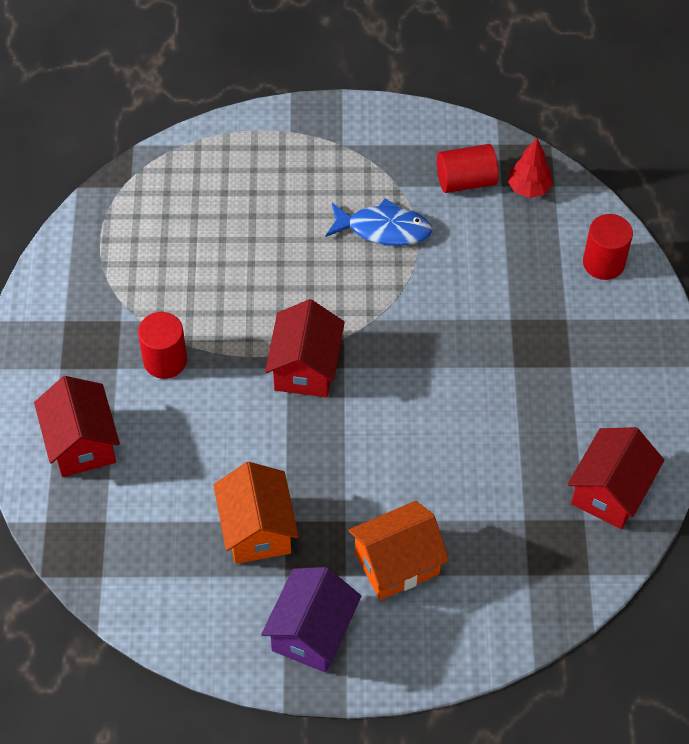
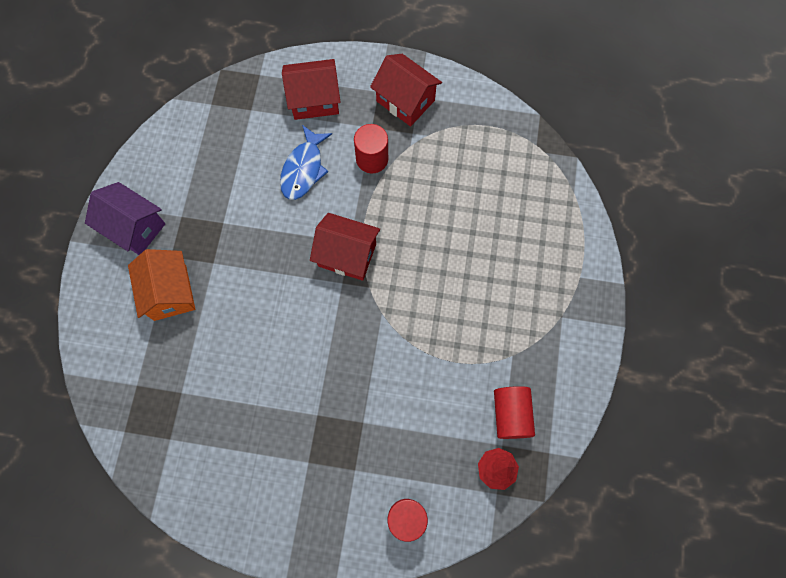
camera: 100 degrees right, 15 degrees up
orange house [214,462,299,564] -> none
blue fish [326,199,432,246] -> blue fish moved to [280,125,332,200]
red house [568,427,664,529] -> red house moved to [370,54,442,127]

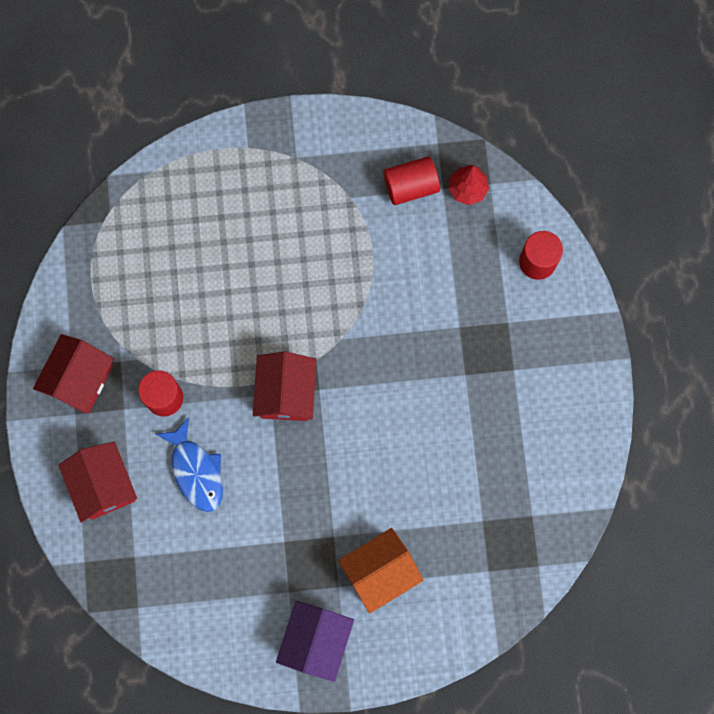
camera: 105 degrees left, 5 degrees up
blue fish [280,125,332,200] -> blue fish turned 60 degrees clockwise [156,417,223,512]

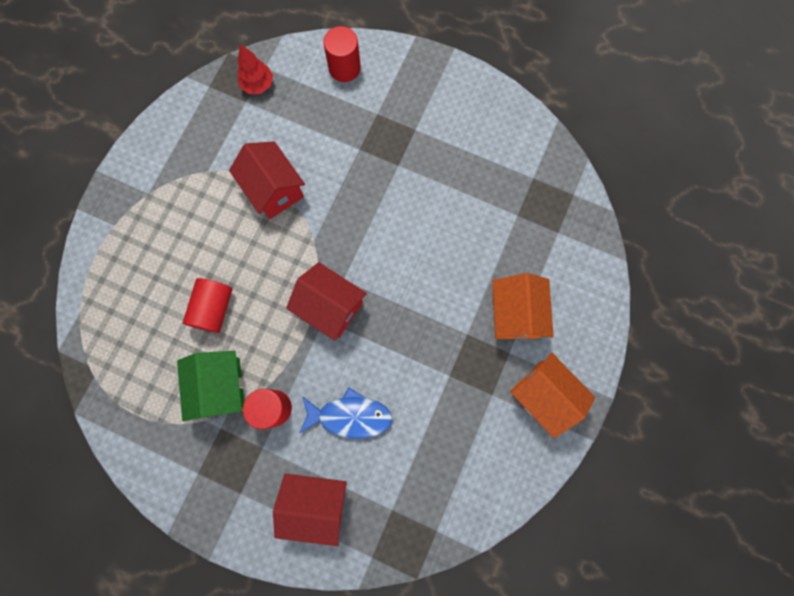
camera: 60 degrees left, 0 degrees up
red house [33,334,114,413] -> red house moved to [229,142,305,219]
purple house [276,601,354,682] -> orange house [510,353,595,438]
red cylinder [383,156,440,205] -> red cylinder moved to [183,278,232,333]
none -> green house [177,351,244,422]

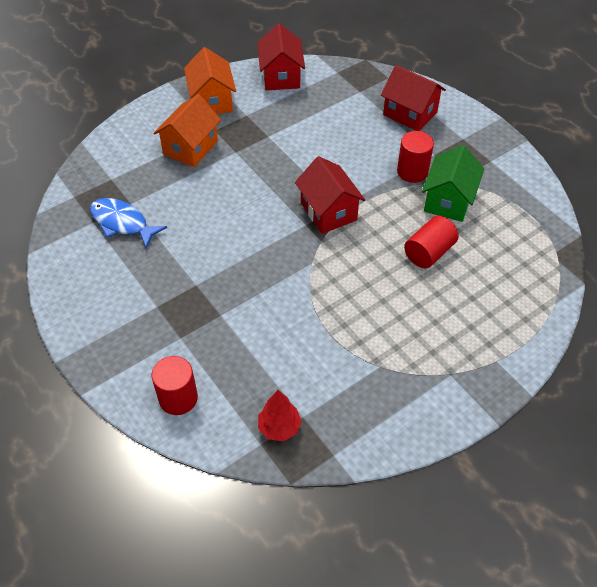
camera: 150 degrees left, 25 degrees down
red house [229,142,305,219] -> red house moved to [257,23,305,90]
blue fish [300,387,393,439] -> blue fish moved to [90,198,167,249]

